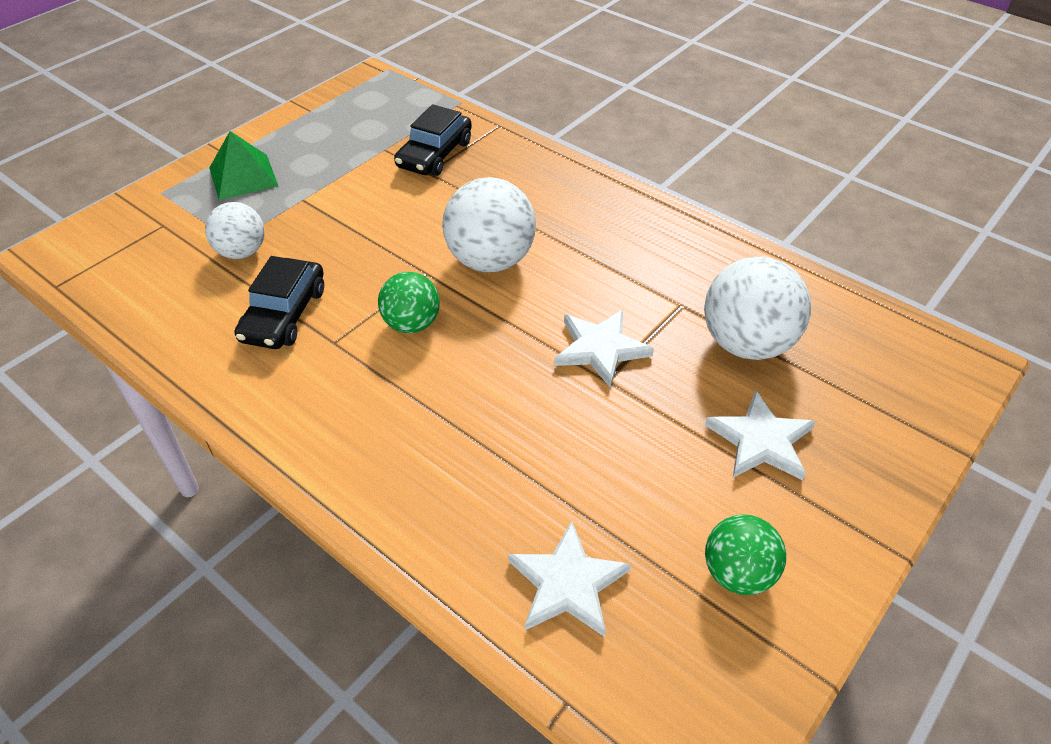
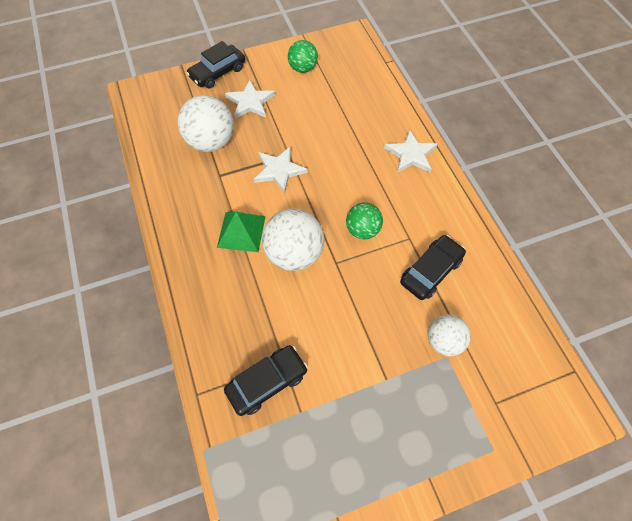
camera: 150 degrees left, 15 degrees up
green pyramid [209,131,278,200] -> green pyramid moved to [217,212,266,252]
white star [508,521,631,637] -> white star moved to [384,129,438,173]
none -> black car [186,41,245,88]

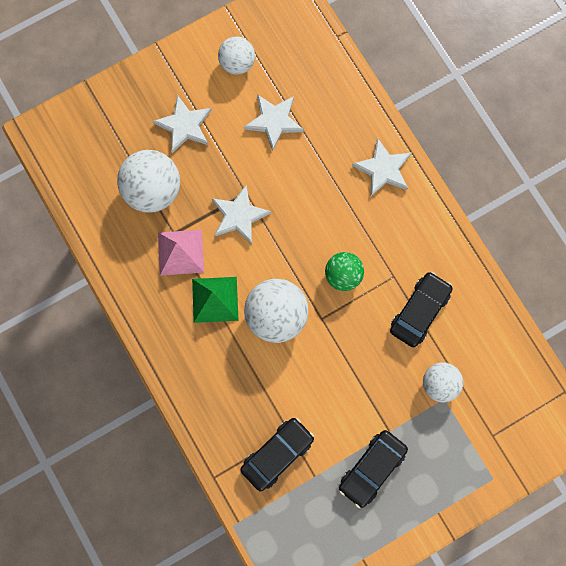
camera: 10 degrees left, 15 degrees up
black car [186,41,245,88] -> black car moved to [339,430,408,508]
green ball [288,40,318,73] -> white ball [218,36,255,75]
none -> pink pyramid [158,230,204,275]
none -> white star [244,95,304,151]

